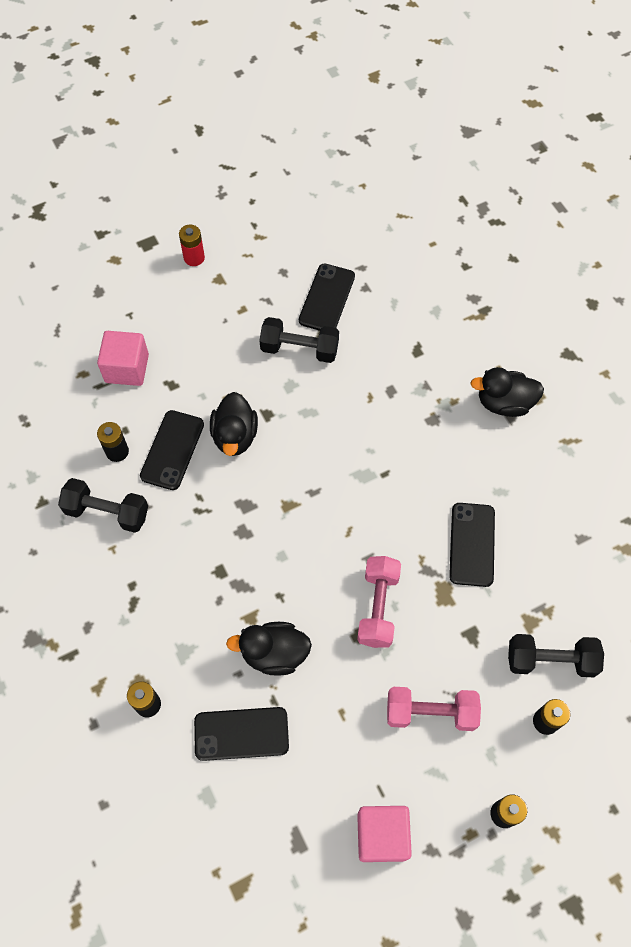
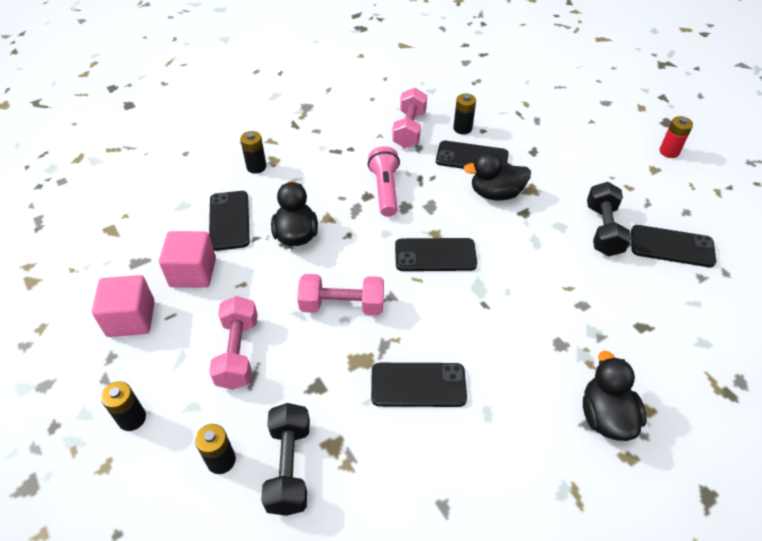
camera: 85 degrees right, 15 degrees down
black dumbbell [58,478,148,533] -> pink dumbbell [392,88,427,148]
pink cube [97,331,149,386] -> pink cube moved to [159,231,216,288]
none -> pink flashlight [368,146,400,217]
none -> black phone [395,238,477,271]

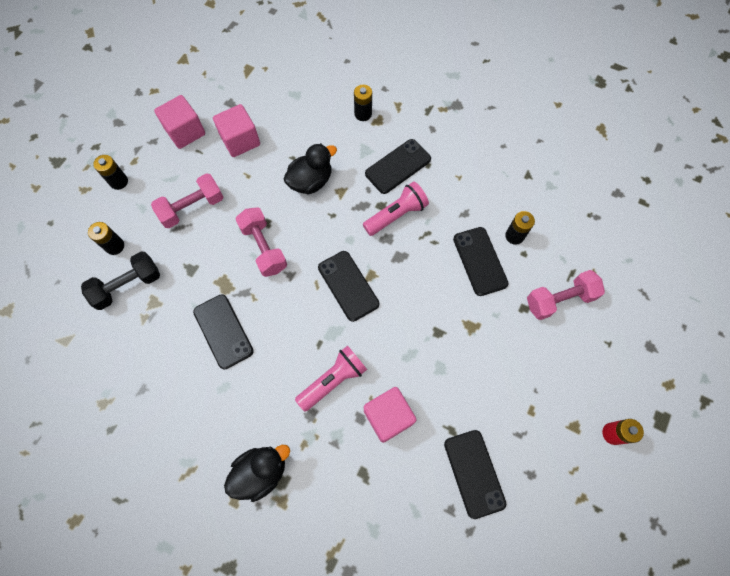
camera: 60 degrees right, 20 degrees up
black phone [209,191,250,251] -> black phone moved to [365,139,431,194]
pink dumbbell [392,88,427,148] -> pink dumbbell moved to [527,270,605,320]
black duck [463,152,531,201] -> none
black dumbbell [587,182,631,256] -> none
none -> pink flashlight [295,345,367,412]
none -> pink cube [364,387,417,443]

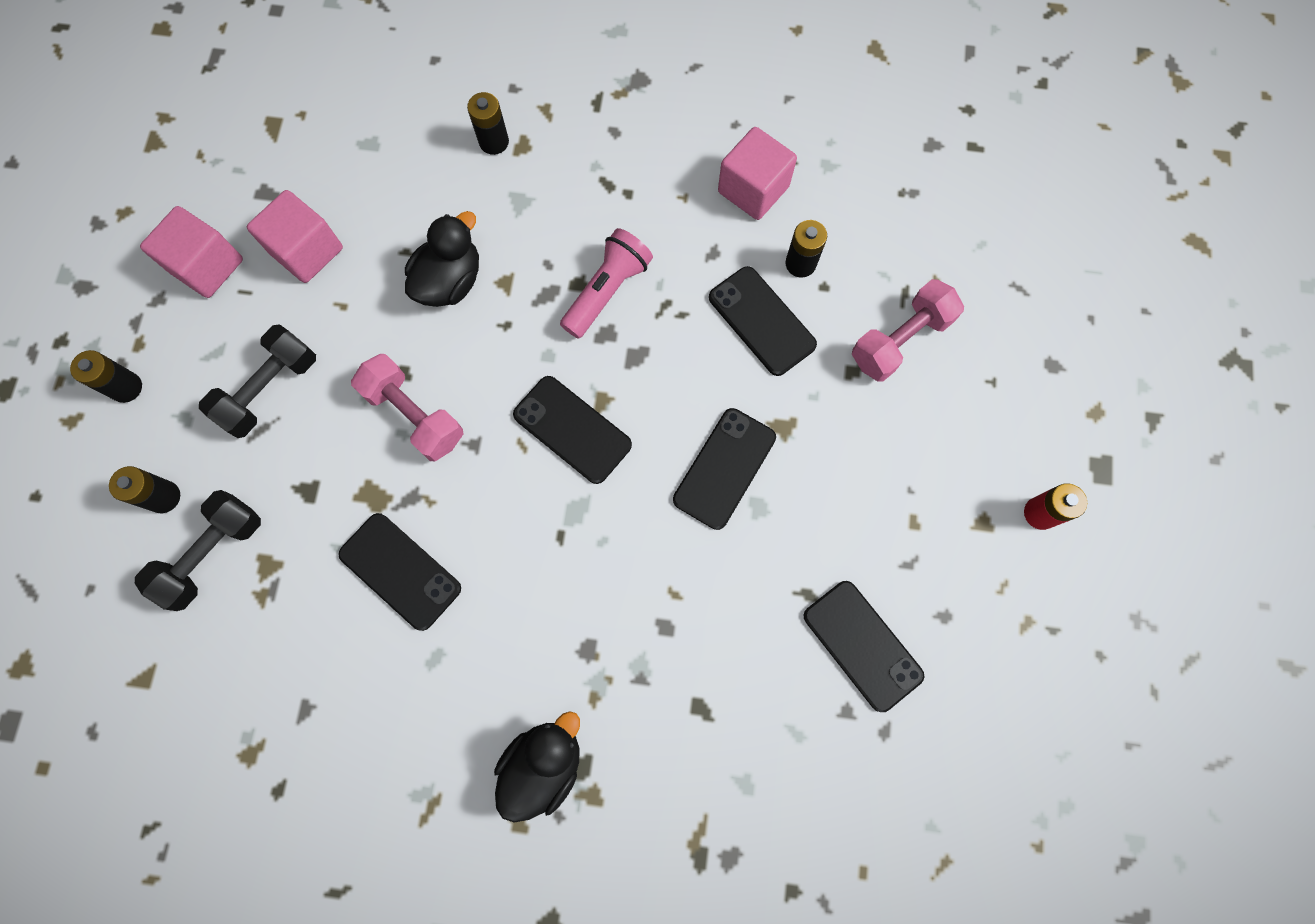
camera: 20 degrees left, 5 degrees up
pink dumbbell [151,173,223,228] -> black dumbbell [199,324,316,438]
pink flashlight [295,345,367,412] -> none
pink cube [364,387,417,443] -> pink cube moved to [718,127,797,220]
black phone [365,139,431,194] -> black phone moved to [673,408,776,530]

